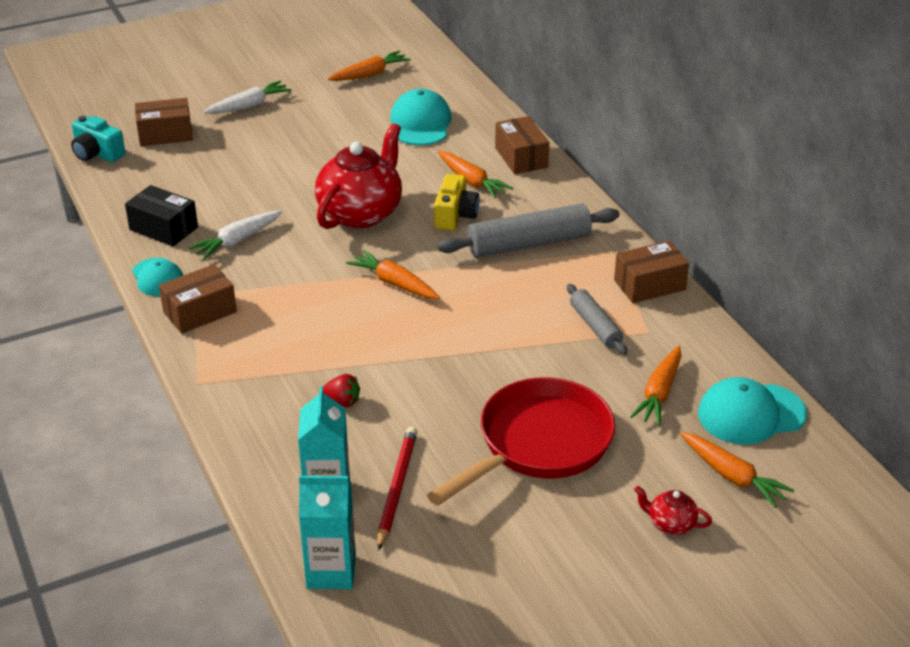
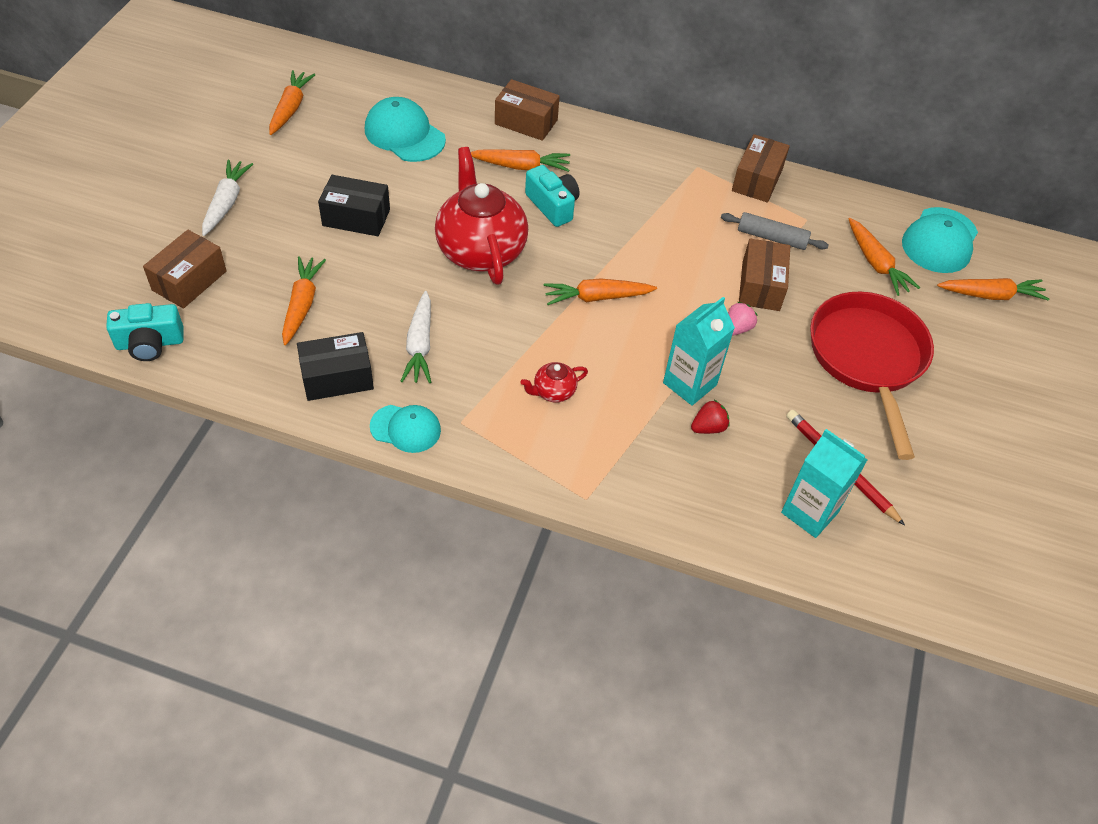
camera: 50 degrees left, 15 degrees up
brown box [159,264,237,334] -> brown box moved to [739,238,790,311]
turquoise carton [299,476,356,589] -> turquoise carton moved to [663,297,735,406]
yellow camera [434,174,479,230] -> turquoise camera [525,165,580,227]
grey rolling pin [437,203,619,258] -> none
red teapot [634,486,712,535] -> red teapot moved to [521,362,588,403]
none -> orange carrot [282,256,326,345]
none -> black box [318,175,390,236]
none -> pink strawberry [728,302,758,336]

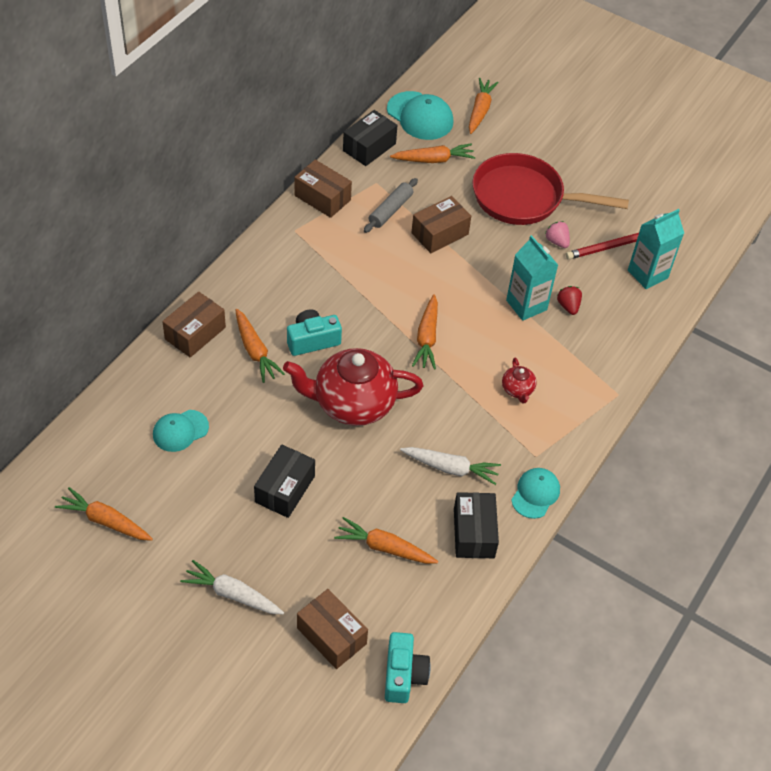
camera: 75 degrees left, 0 degrees up
turquoise cap [365,97,446,162] -> turquoise cap [153,410,209,452], size x0.65
orange carrot [471,149,570,172] -> orange carrot turned 135 degrees clockwise [235,309,285,383]
pink strawberry [728,302,758,336] -> pink strawberry moved to [545,221,570,248]
brown box [739,238,790,311] -> brown box turned 60 degrees counterclockwise [411,196,471,253]
none -> black box [343,110,397,166]

